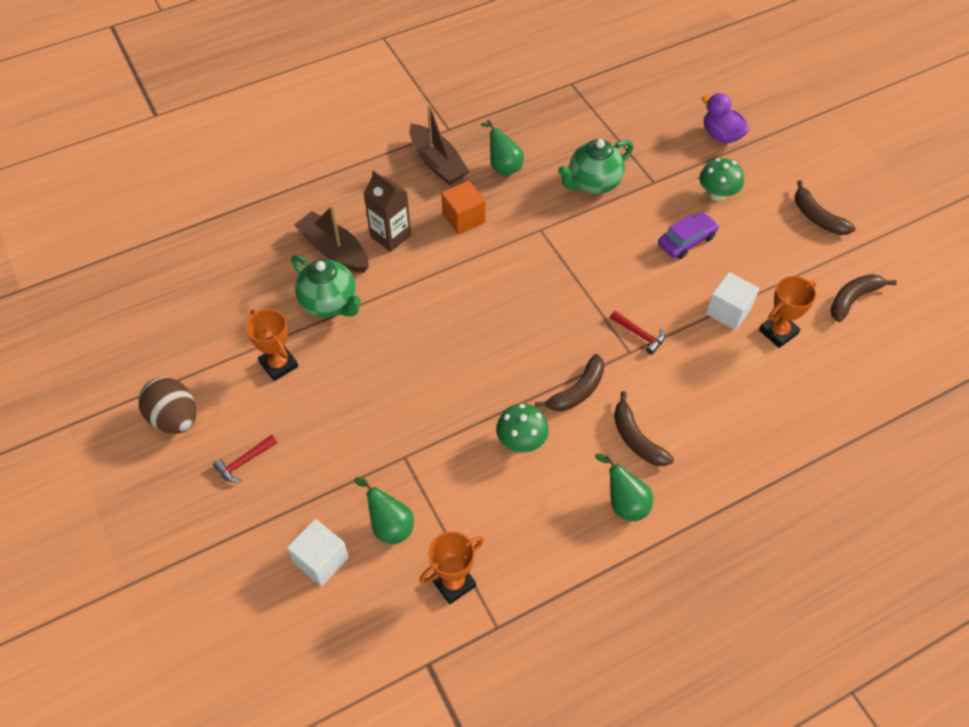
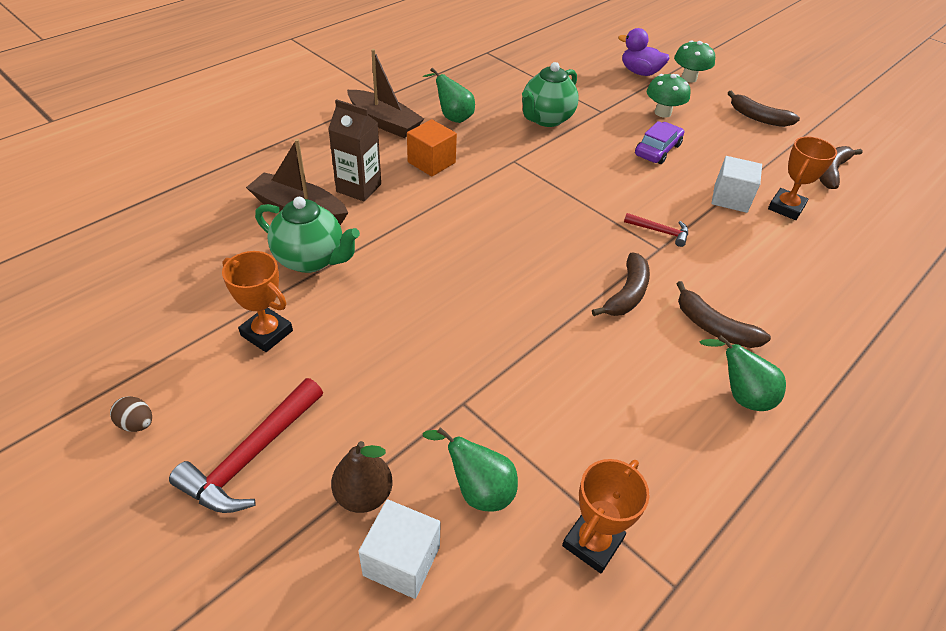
camera: 20 degrees left, 10 degrees down
brown egg [138,377,196,434] -> brown egg [110,396,152,432], size x0.47
red hammer [213,435,277,482] -> red hammer [169,378,323,513], size x1.82
green mushroom [496,403,549,453] -> green mushroom moved to [674,40,715,83]
none -> brown pear [331,441,393,513]

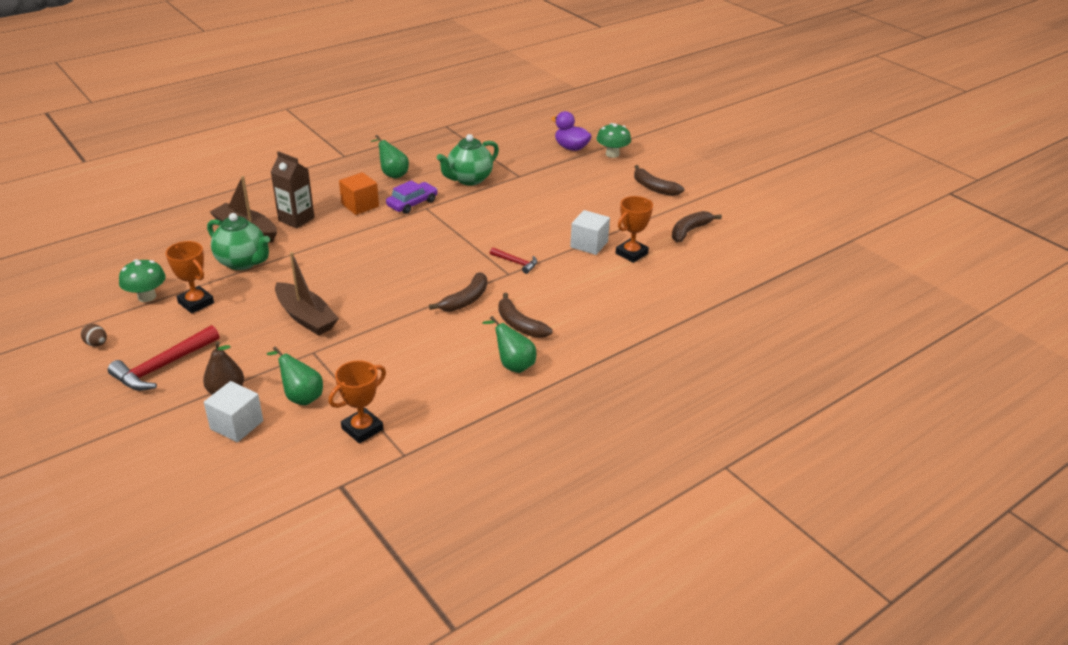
camera: 10 degrees right, 10 degrees down
brown boat [347,49,424,138] -> brown boat moved to [275,252,339,336]
purple car [635,121,684,164] -> purple car moved to [386,180,438,214]
green mushroom [647,74,690,118] -> green mushroom moved to [119,259,166,302]

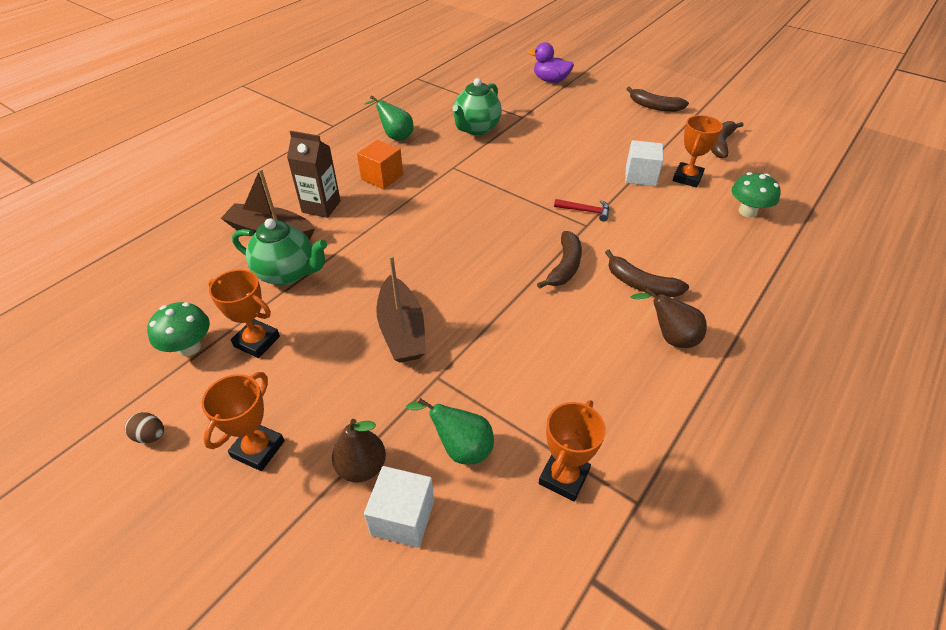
camera: 15 degrees left, 10 degrees up
red hammer [108,325,220,391] -> orange trophy [202,372,285,471]
brown boat [275,252,339,336] -> brown boat turned 45 degrees clockwise [376,255,426,363]
purple car [386,180,438,214] -> none
green pear [482,316,536,373] -> brown pear [630,288,707,348]
green mushroom [596,123,631,158] -> green mushroom moved to [731,172,781,217]

